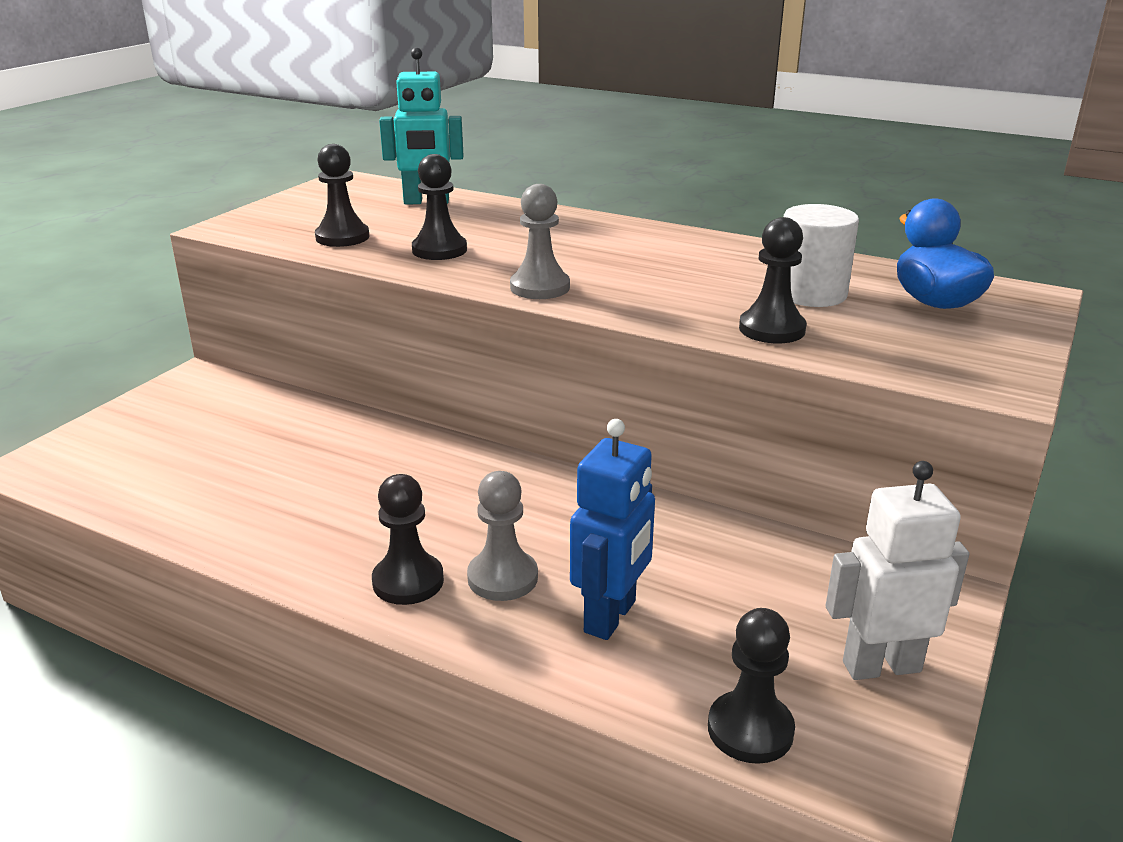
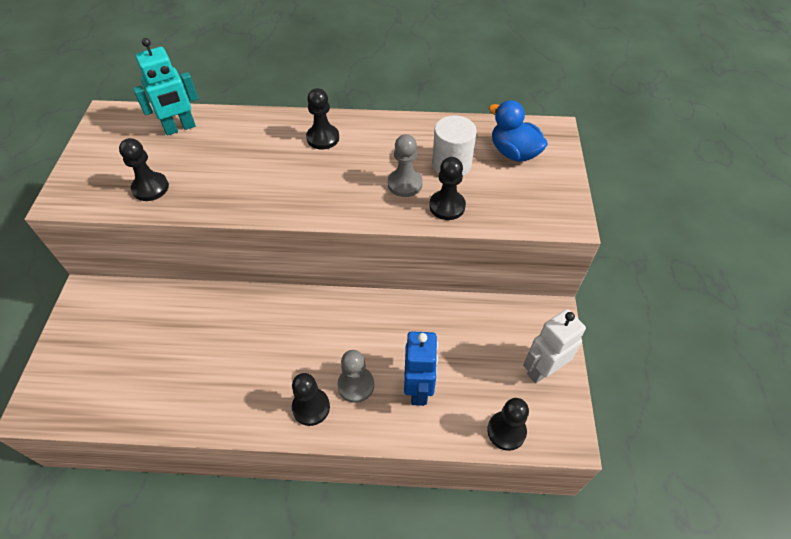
camera: 25 degrees left, 25 degrees up
black pawn [412,154,467,260] -> black pawn moved to [306,88,339,150]
grey pawn [510,184,570,299] -> grey pawn moved to [388,134,423,197]

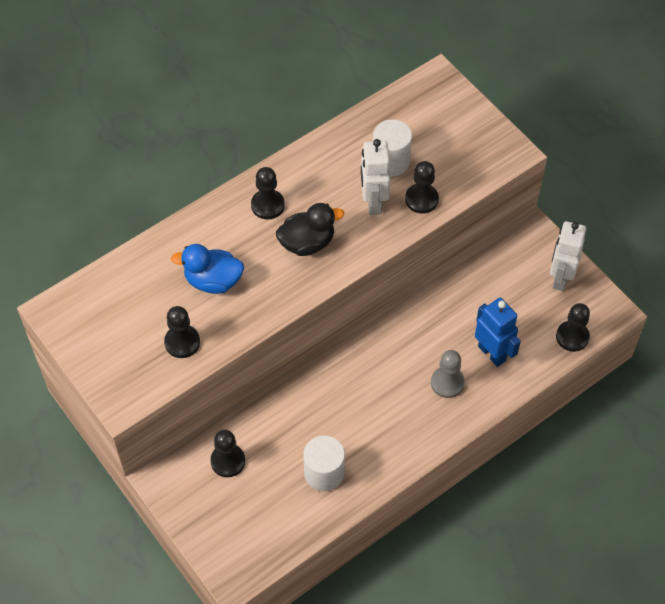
camera: 40 degrees left, 5 degrees up
turquoise robot [133,38,198,135] -> none
black pawn [292,373,330,426] -> black pawn moved to [210,430,245,477]
grey pawn [388,134,423,197] -> white robot [361,139,390,215]
blue duck [489,100,548,162] -> blue duck moved to [171,244,244,294]
none -> black duck [276,203,344,256]
none -> white cylinder [303,436,345,491]

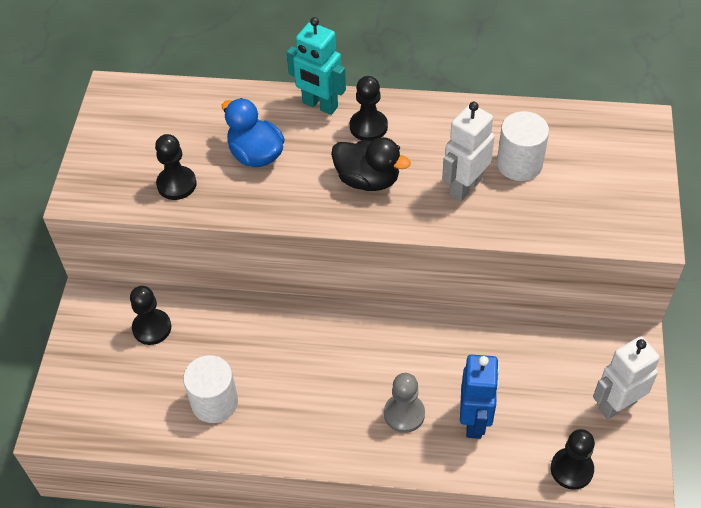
camera: 45 degrees right, 5 degrees down
black pawn [405,161,439,214] -> none
none -> turquoise robot [287,17,346,115]

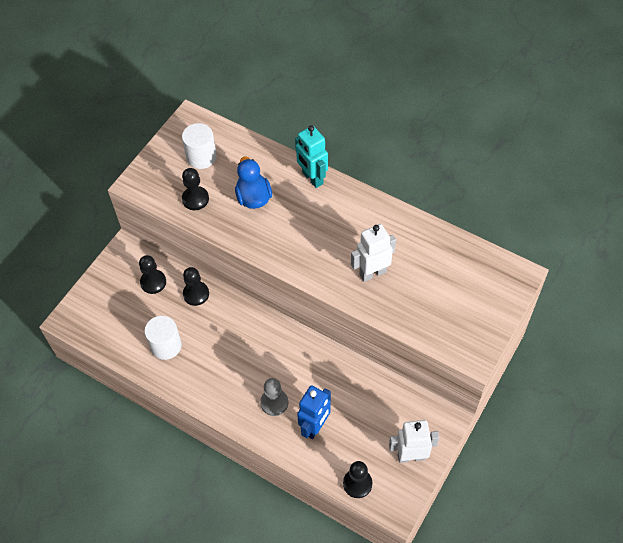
camera: 25 degrees right, 5 degrees up
black duck [331,137,411,191] -> none
black pawn [350,76,388,141] -> black pawn moved to [183,267,209,306]
white cylinder [497,111,549,181] -> white cylinder moved to [182,123,217,169]

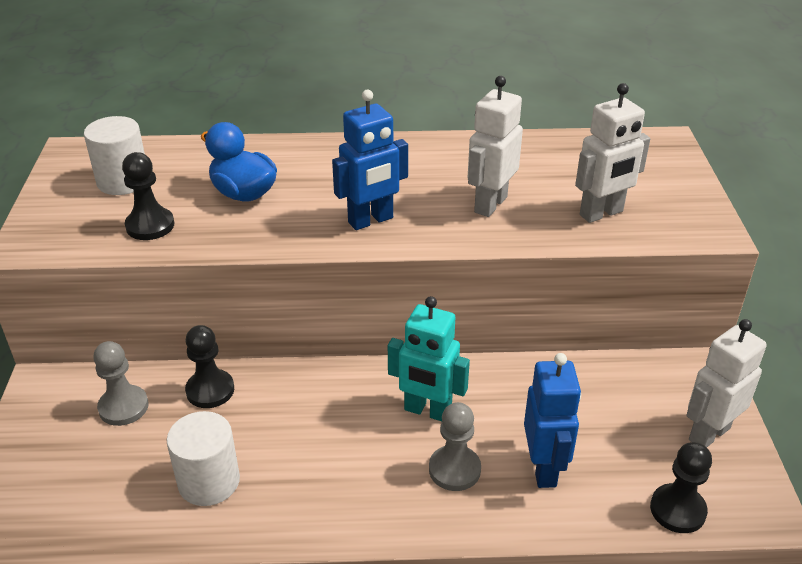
camera: 35 degrees left, 20 degrees down
black pawn [139,255,166,294] -> grey pawn [93,341,148,426]
turquoise robot [295,125,328,188] -> turquoise robot moved to [388,296,470,421]
none -> blue robot [332,90,408,230]
none -> white robot [575,83,650,223]

